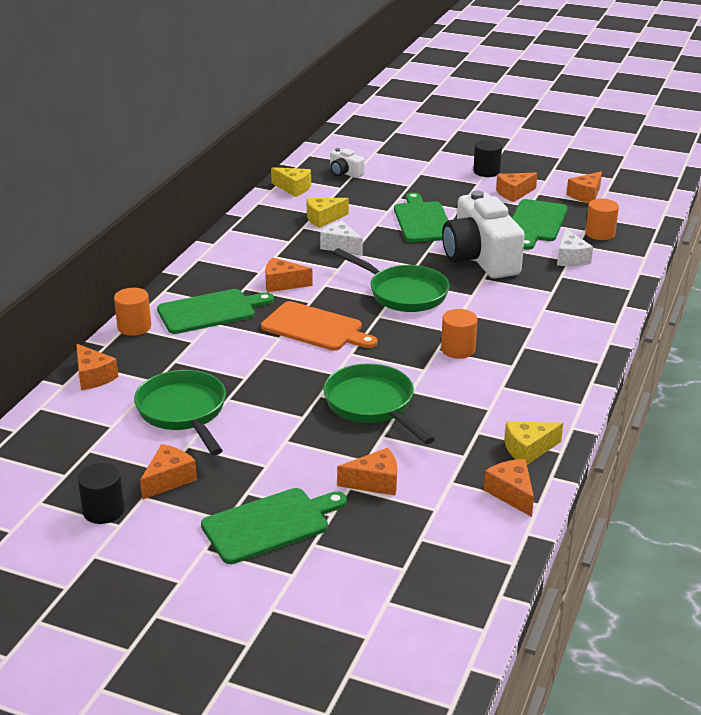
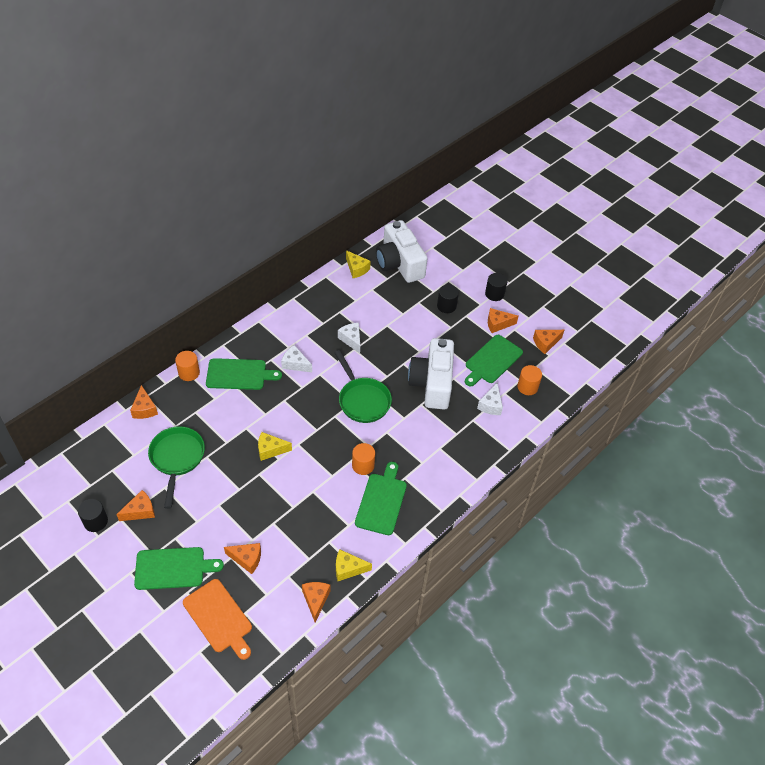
camera: 20 degrees right, 20 degrees up
orange cutting board [261,301,377,351] -> orange cutting board moved to [183,579,252,660]
orange cheese [265,258,313,292] -> white cheese [281,345,312,372]
yellow cheese [306,198,349,228] -> yellow cheese moved to [258,432,292,461]
green pan [323,363,435,444] -> none
white camera [330,148,365,178] -> white camera [376,220,428,283], size x2.27
green cutting board [394,192,448,242] -> green cutting board moved to [355,462,407,535]
none -> black cylinder [437,285,459,313]

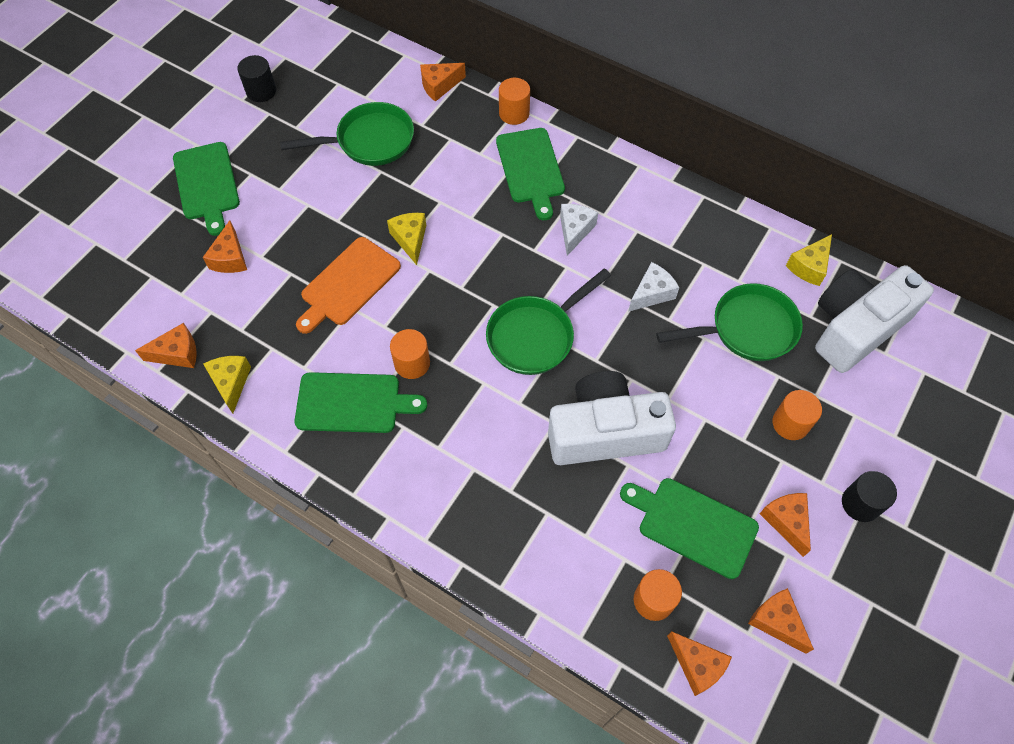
camera: 80 degrees right, 10 degrees up
orange cheese [116,490,155,521] -> orange cheese moved to [667,631,732,696]
orange cutting board [183,579,252,660] -> orange cutting board moved to [296,237,401,334]
black cylinder [437,285,459,313] -> orange cylinder [772,390,822,440]
white cheese [477,383,503,415] -> none
none -> green pan [656,283,803,361]

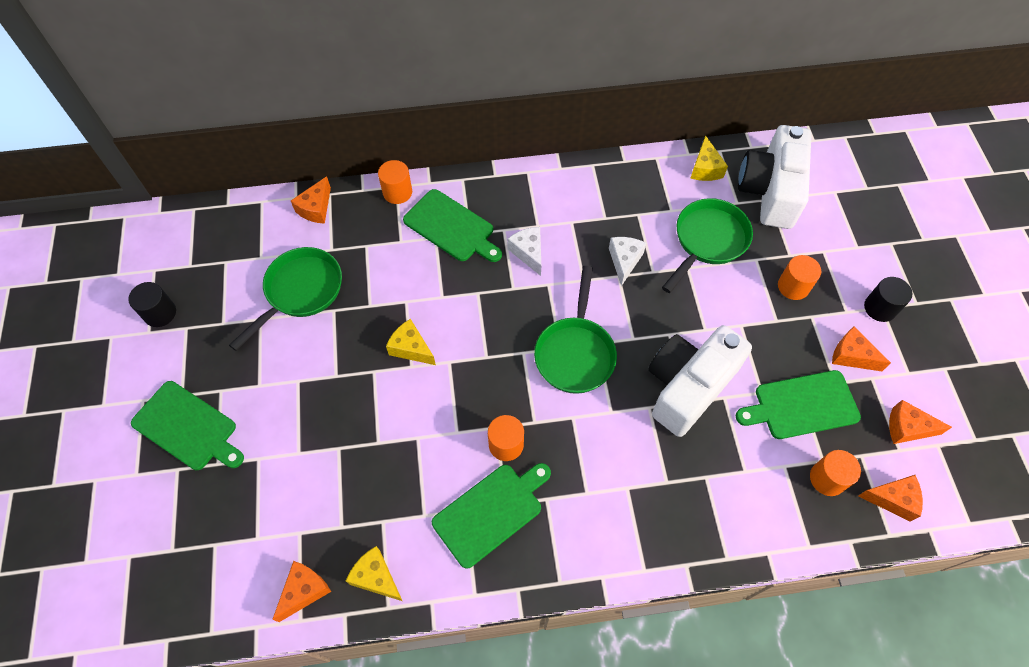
camera: 40 degrees left, 0 degrees up
orange cheese [203,220,247,273] -> none
orange cutting board [296,237,401,334] -> none

